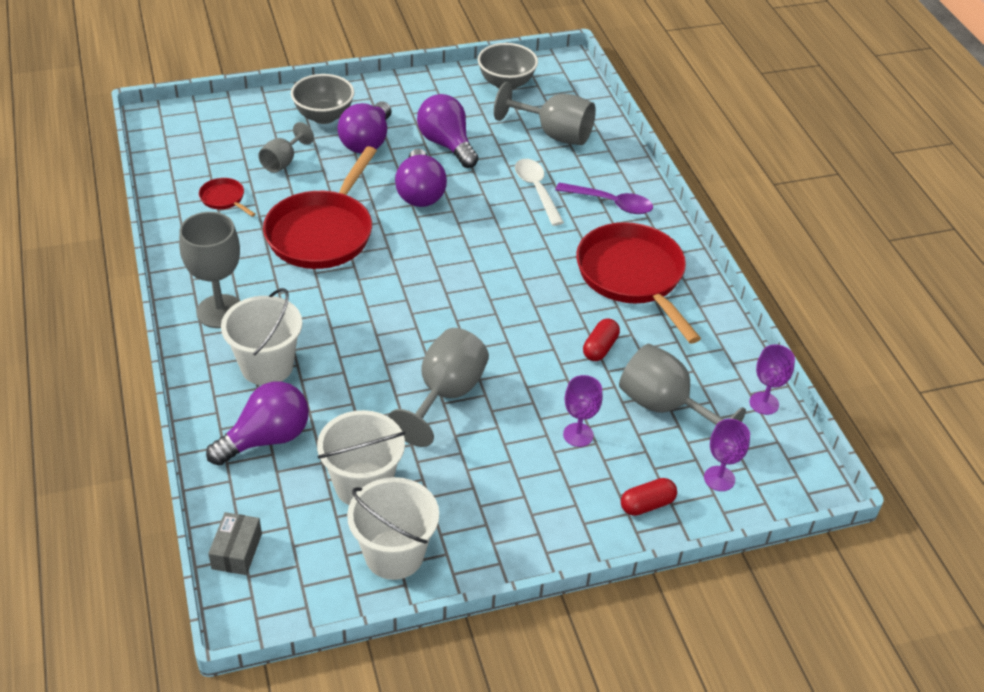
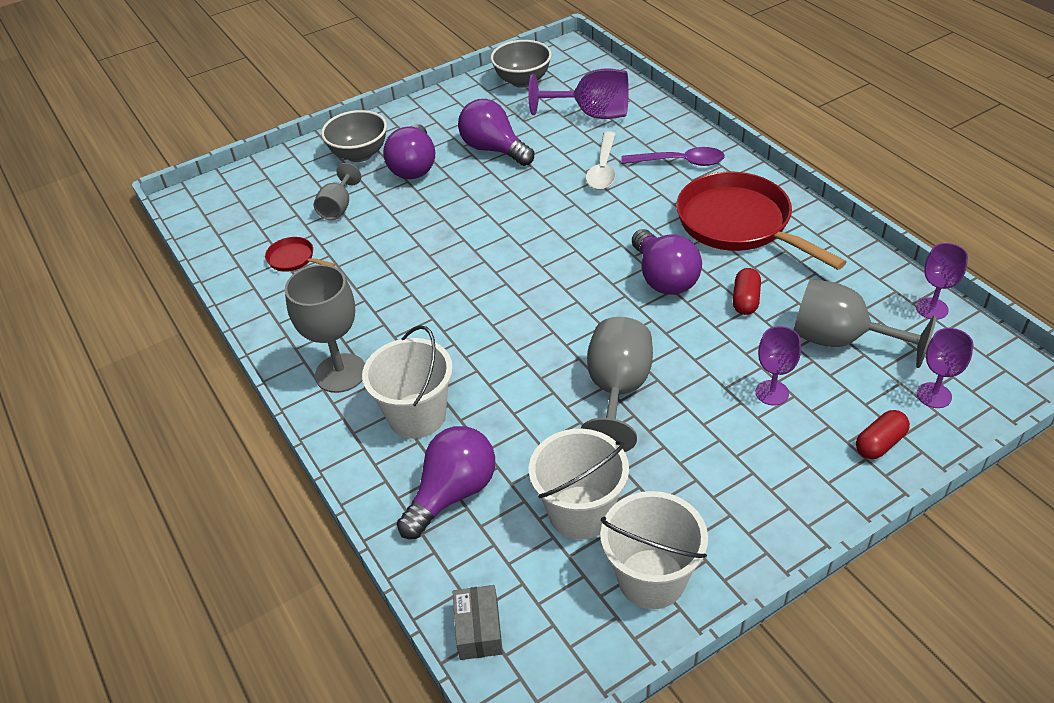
camera: 10 degrees left, 0 degrees up
red pan [263,146,377,269] -> none
purple light bulb [395,149,447,207] -> purple light bulb moved to [632,229,702,295]
grey goblet [494,82,596,145] -> purple goblet [528,69,629,119]
white spoon [515,159,564,226] -> white spoon turned 135 degrees counterclockwise [586,131,616,190]

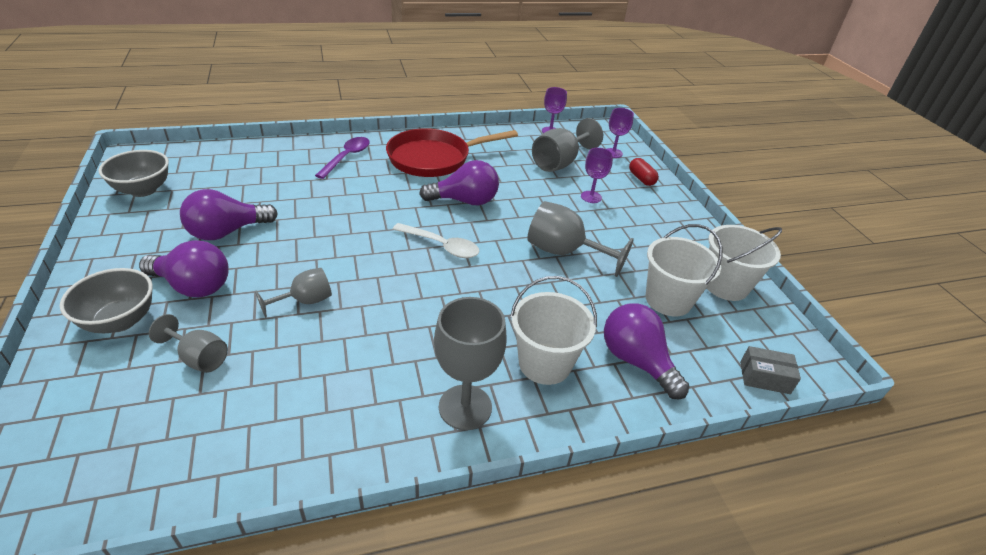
camera: 80 degrees left, 5 degrees down
red pan [265,237,336,272] -> none
purple goblet [528,69,629,119] -> none
white spoon [586,131,616,190] -> white spoon moved to [393,223,480,258]
red capsule [733,268,761,315] -> none
none -> grey goblet [255,268,332,318]

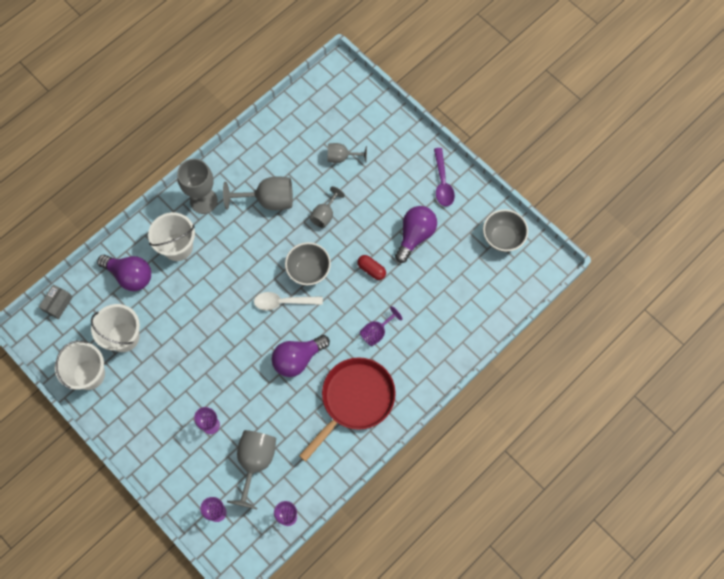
camera: 155 degrees right, 30 degrees up
grey bowl [60,268,153,333] -> grey bowl moved to [285,242,331,286]
purple light bulb [139,240,229,297] -> none
purple spoon [315,137,370,179] -> purple spoon moved to [434,148,455,206]
grey goblet [527,201,634,277] -> grey goblet moved to [223,176,293,210]
red capsule [629,158,659,186] -> red capsule moved to [357,255,386,280]
grey box [740,346,801,394] -> grey box turned 45 degrees counterclockwise [39,285,73,319]
none -> purple goblet [360,306,402,346]

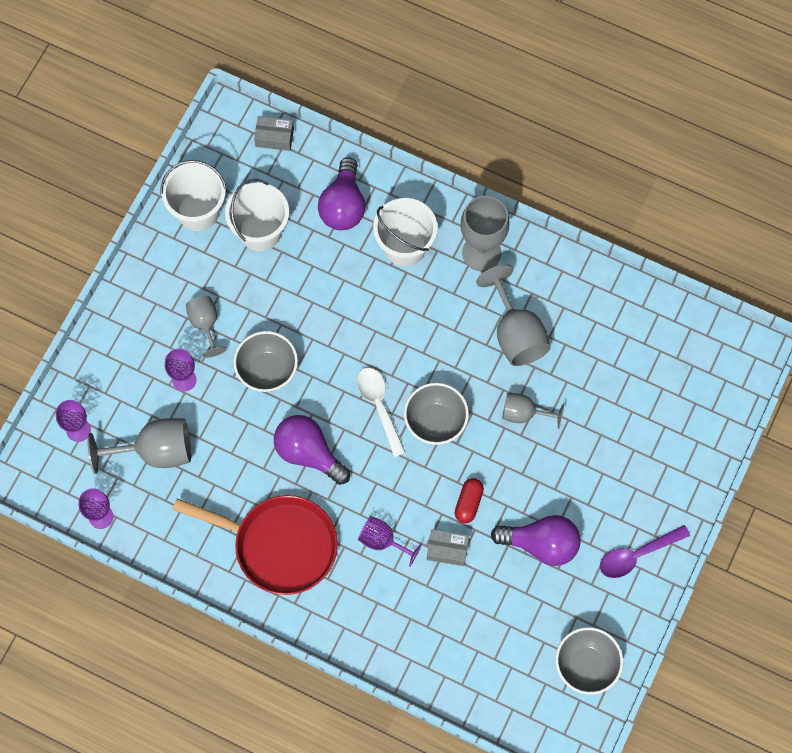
camera: 70 degrees right, 0 degrees up
grey goblet [327,143,367,163] -> grey goblet moved to [186,296,226,358]
none -> grey bowl [233,331,298,392]
none -> grey box [427,529,469,566]

